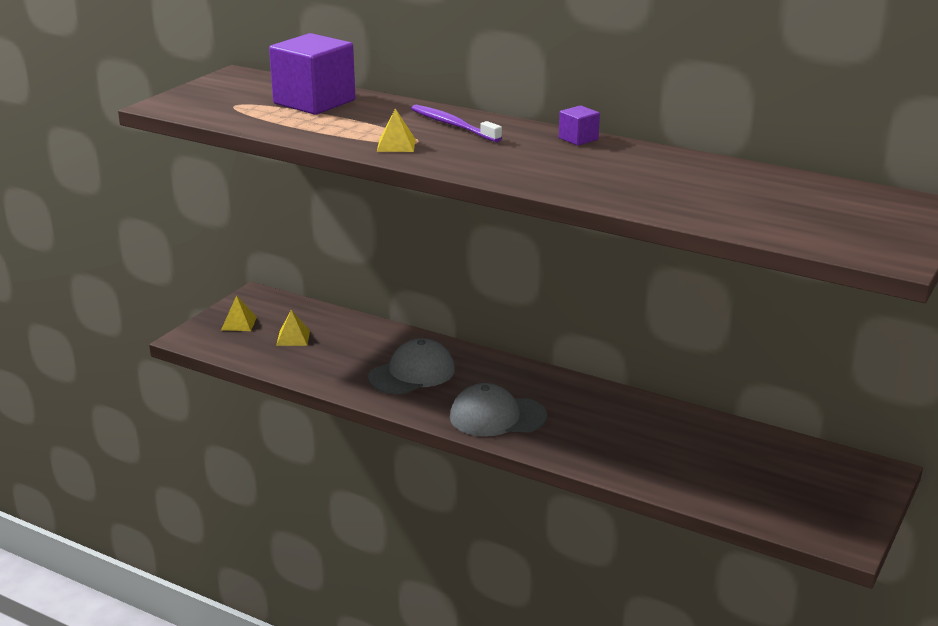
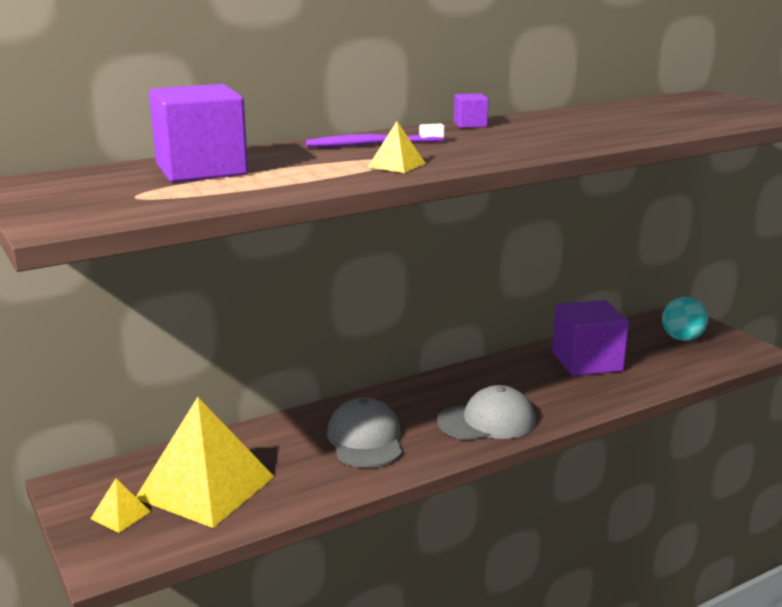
camera: 60 degrees left, 5 degrees down
yellow pyramid [276,310,310,346] -> yellow pyramid [136,397,274,528], size x2.46
grey cap [450,383,547,437] -> grey cap turned 135 degrees counterclockwise [437,385,536,440]
none -> purple cube [552,300,629,376]
none -> turquoise ball [662,297,708,341]

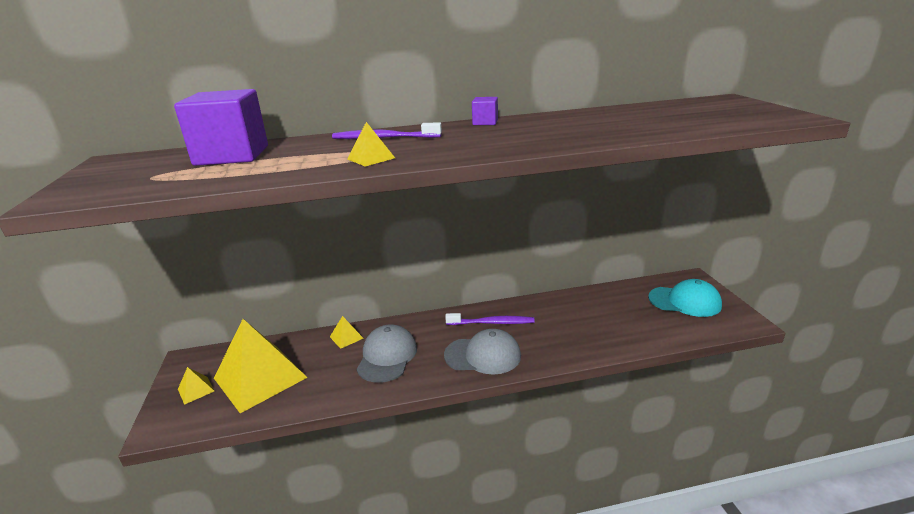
camera: 20 degrees right, 5 degrees up
purple cube [552,300,629,376] -> none
turquoise ball [662,297,708,341] -> turquoise cap [648,279,722,317]
none -> yellow pyramid [330,316,364,349]
none -> purple toothbrush [445,313,535,325]

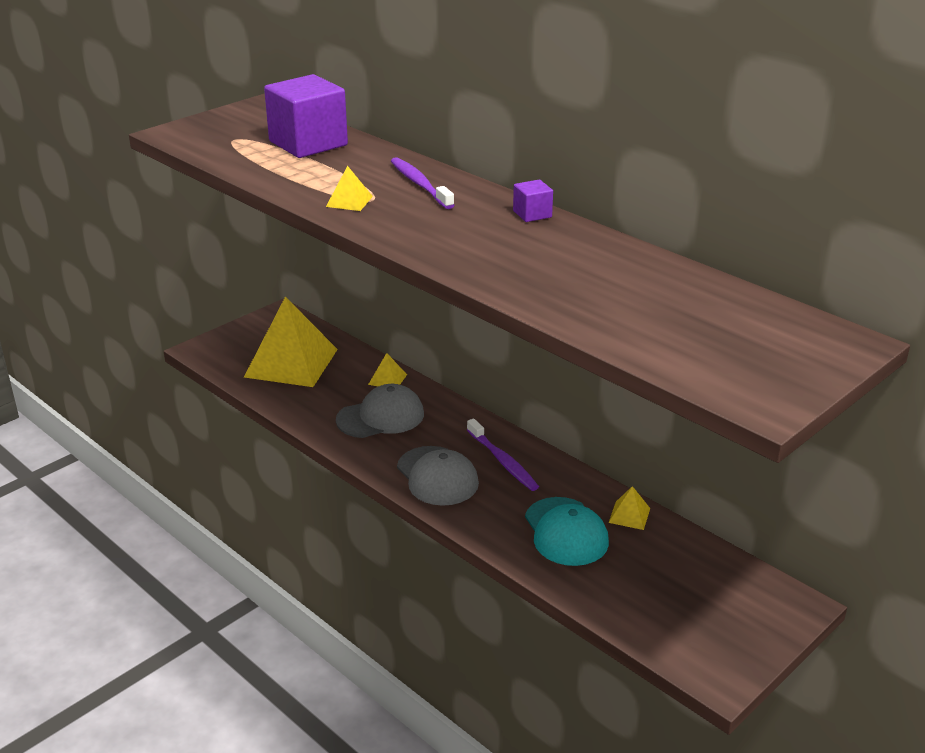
camera: 55 degrees right, 5 degrees up
yellow pyramid [178,367,215,405] -> yellow pyramid moved to [608,486,650,530]
turquoise cap [648,279,722,317] -> turquoise cap moved to [525,497,609,566]

